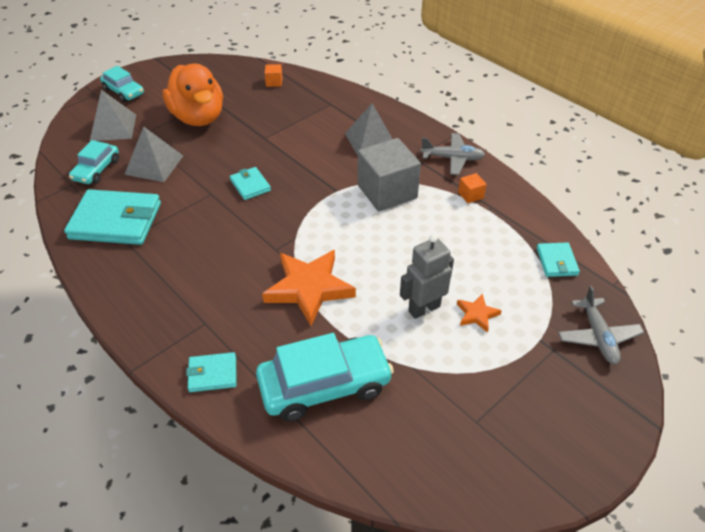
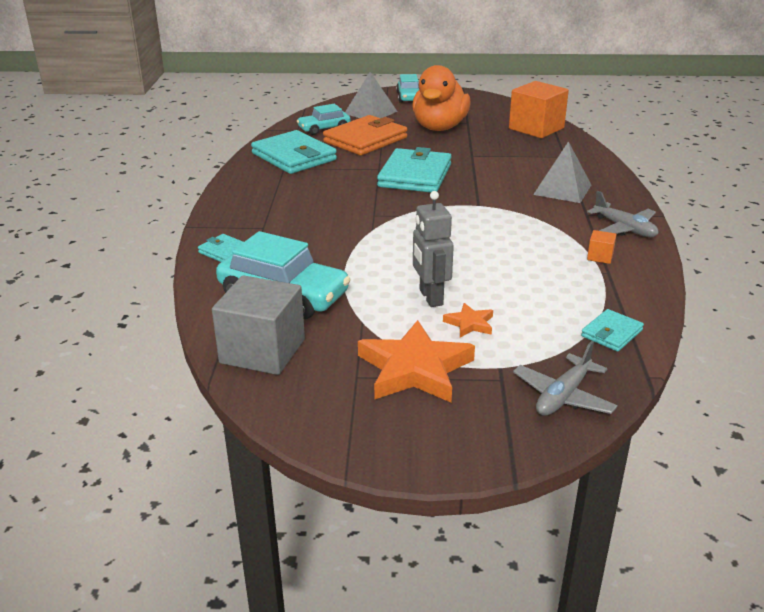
camera: 45 degrees right, 15 degrees down
grey pyramid [124,126,183,182] -> orange wallet [323,115,407,155]
turquoise wallet [230,167,271,200] -> turquoise wallet [377,147,452,192], size x2.00
orange star [262,250,356,326] -> orange star moved to [358,320,475,403]
orange cube [265,64,283,87] -> orange cube [509,81,569,138], size x2.38
grey cube [358,138,421,211] -> grey cube moved to [212,275,305,375]
grey robot [400,234,454,319] -> grey robot turned 120 degrees counterclockwise [413,191,454,307]

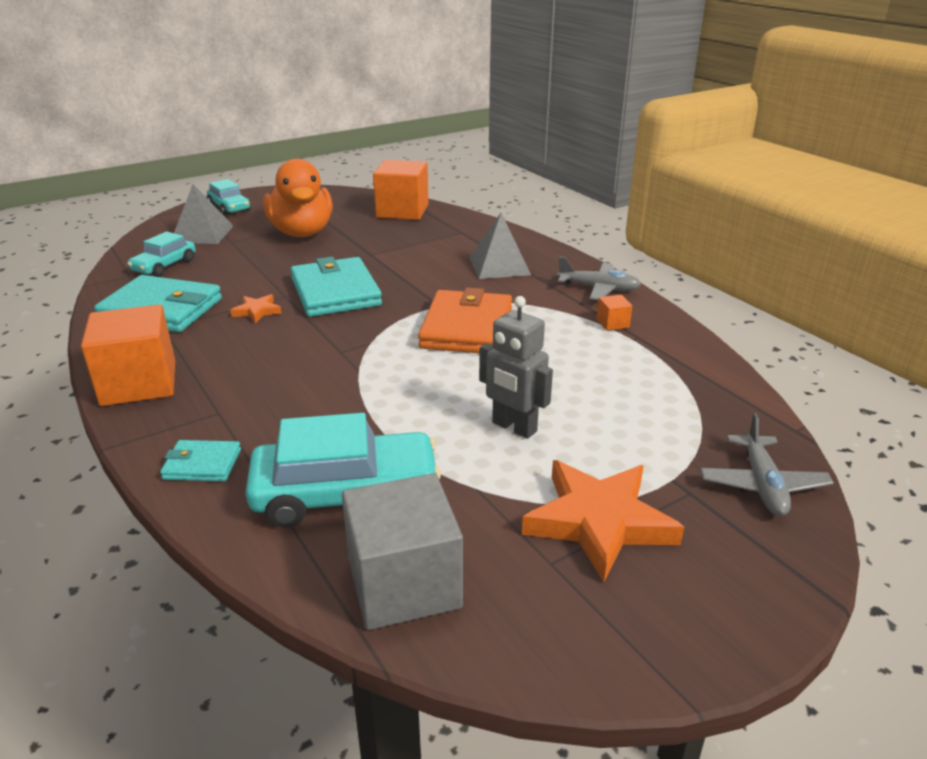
camera: 35 degrees left, 0 degrees up
orange wallet [323,115,407,155] -> orange wallet moved to [418,287,512,353]
orange star [443,303,493,338] -> orange star moved to [230,294,282,323]
turquoise wallet [581,309,644,351] -> none
none -> orange cube [81,304,175,406]

